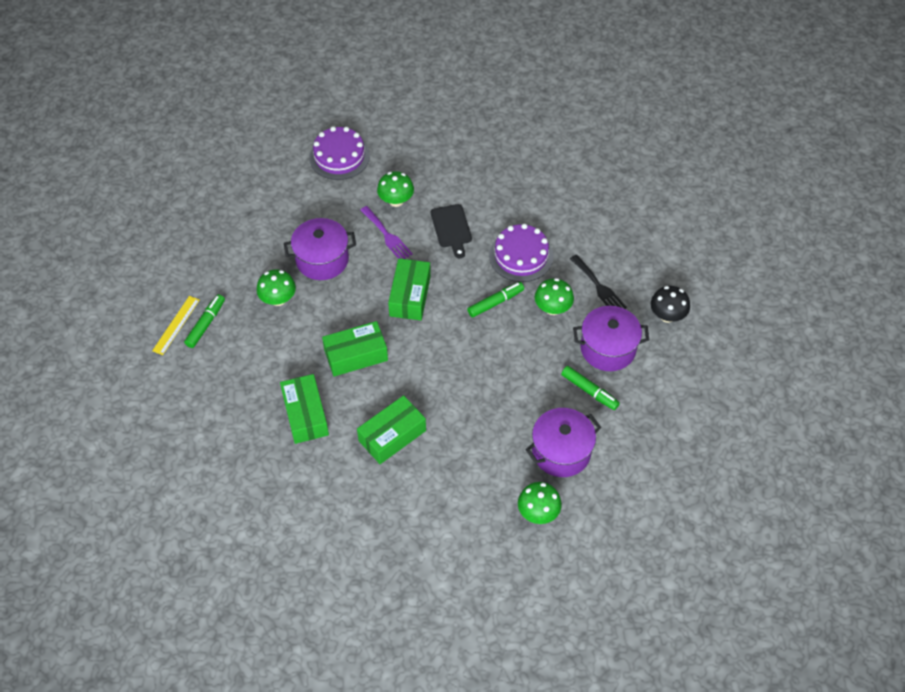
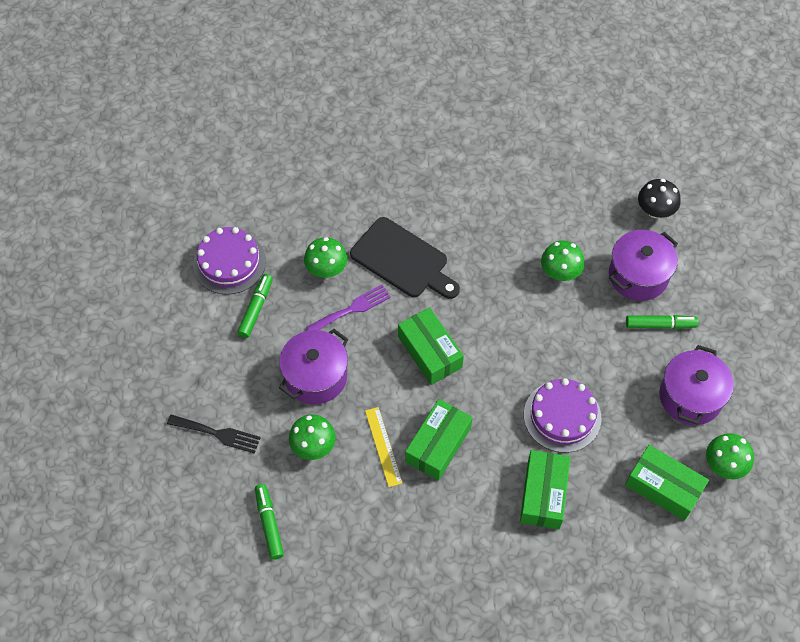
camera: 40 degrees left, 5 degrees up
yellow ruler [152,296,200,355] -> yellow ruler moved to [365,407,402,487]
green box [280,374,329,444] -> green box moved to [625,445,709,521]
purple fork [360,206,413,259] -> purple fork turned 45 degrees counterclockwise [306,285,391,331]
black cutting board [431,204,472,258] -> black cutting board [350,217,460,299], size x1.53
green marker [467,282,524,318] -> green marker moved to [237,274,273,338]
purple cake [489,224,553,282] -> purple cake moved to [524,378,601,453]
black fork [570,255,627,309] -> black fork moved to [167,415,261,454]

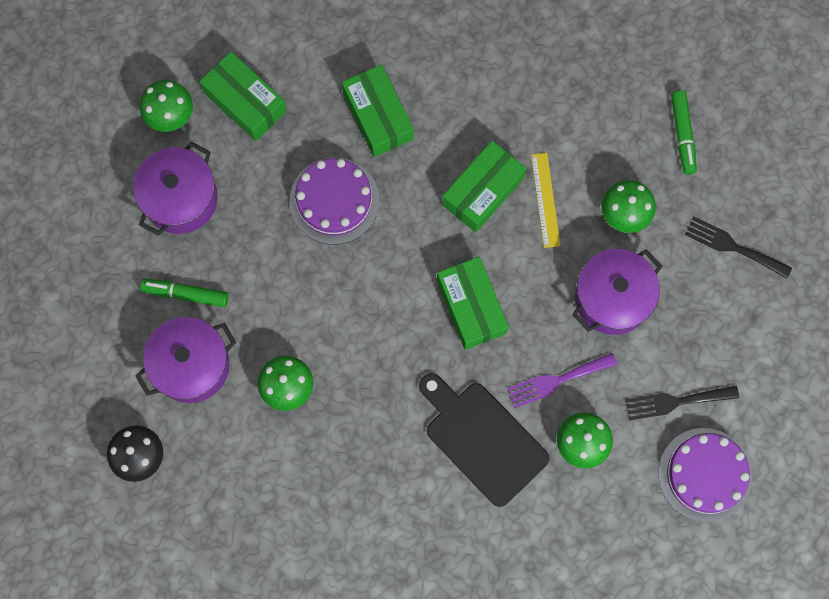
camera: 170 degrees left, 15 degrees up
green marker [237,274,273,338] -> black fork [625,386,739,420]
green box [520,450,571,529] -> green box turned 45 degrees counterclockwise [342,64,414,157]

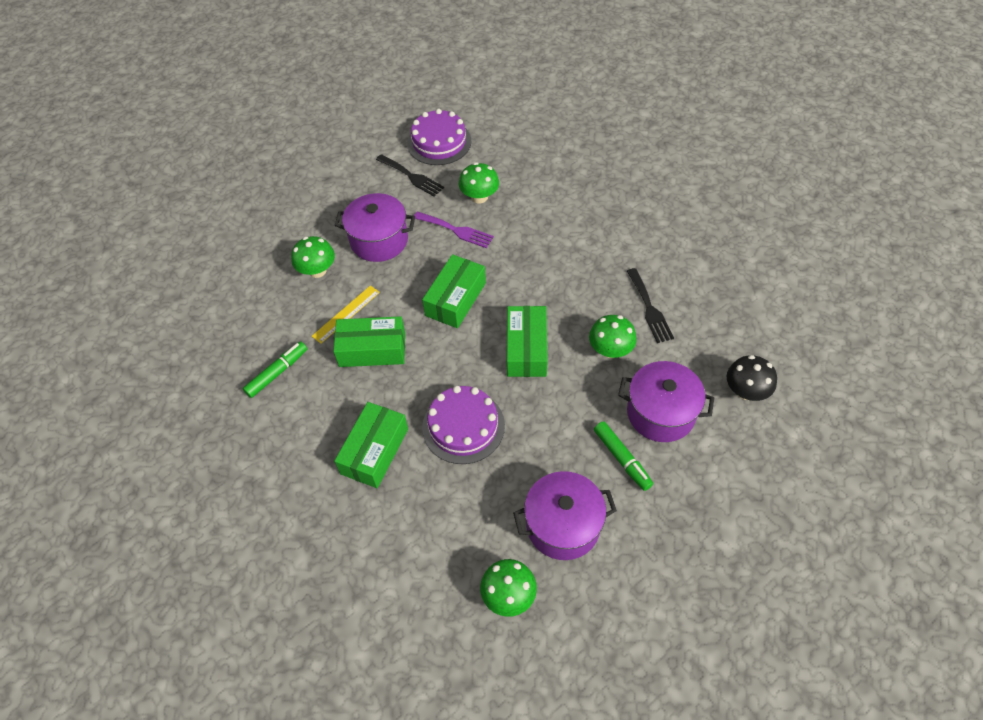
camera: 130 degrees left, 20 degrees down
green box [199,52,287,141] -> green box moved to [507,306,548,377]
black cutting board [419,373,550,507] -> none
green marker [671,91,697,175] -> green marker moved to [243,341,307,398]
black fork [684,216,792,279] -> black fork moved to [627,268,674,343]

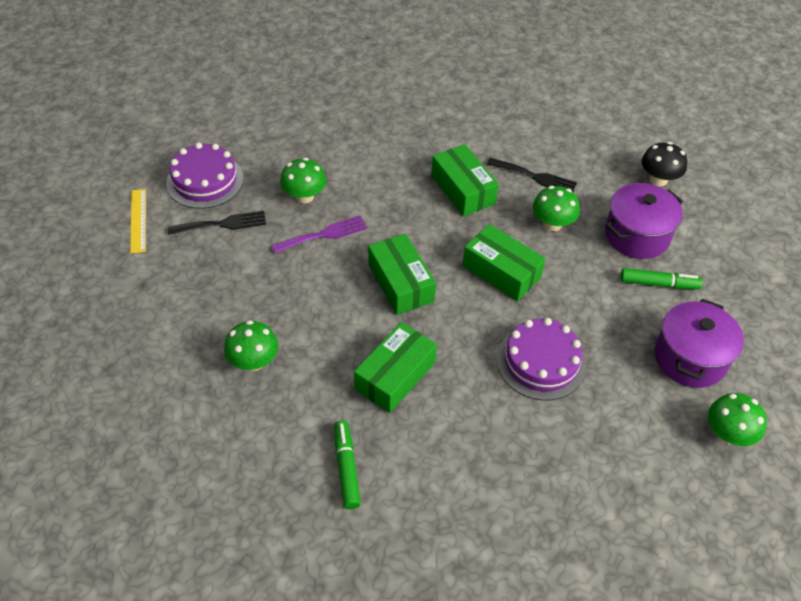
camera: 55 degrees left, 5 degrees down
yellow ruler [312,285,380,343] -> yellow ruler moved to [130,189,146,254]
purple pot [334,193,415,262] -> none
green box [334,402,408,488] -> green box moved to [431,144,499,216]

